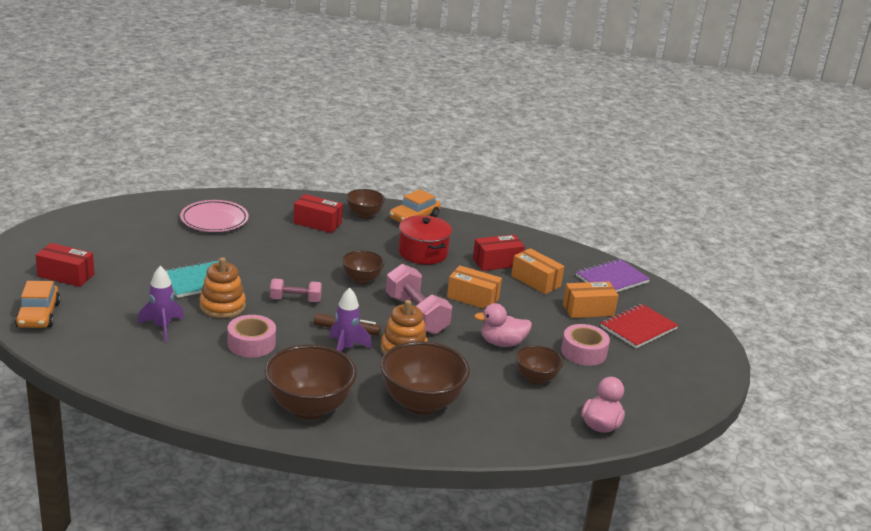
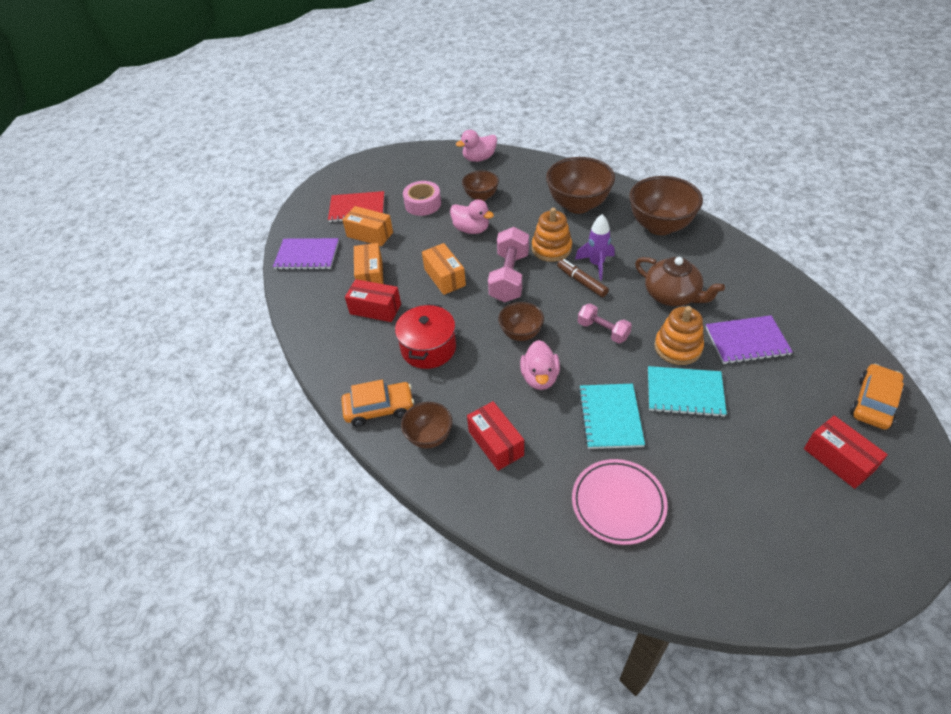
camera: 135 degrees left, 20 degrees up
purple rocket [138,266,184,342] -> purple notebook [706,315,793,364]
pink tape [228,315,276,358] -> brown teapot [635,257,725,306]
none -> pink duck [520,340,560,390]
none -> turquoise notebook [578,384,645,449]

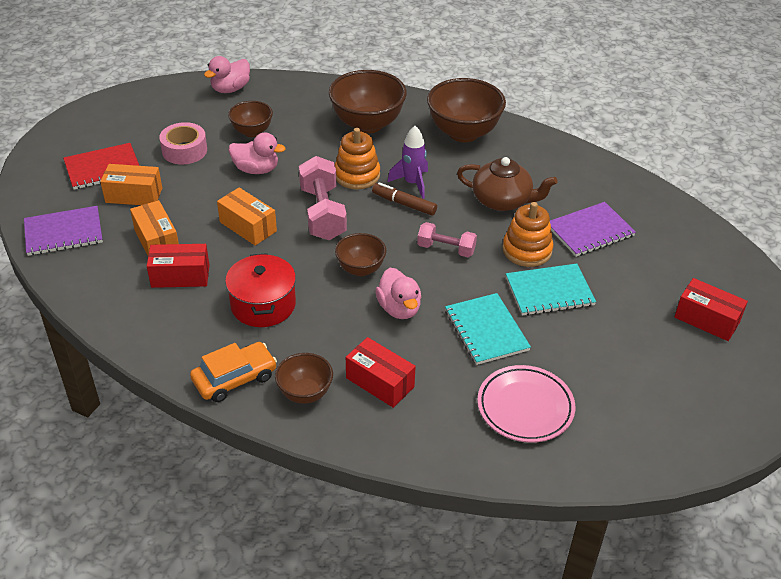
camera: 25 degrees left, 5 degrees down
orange car [850,364,904,430] -> none

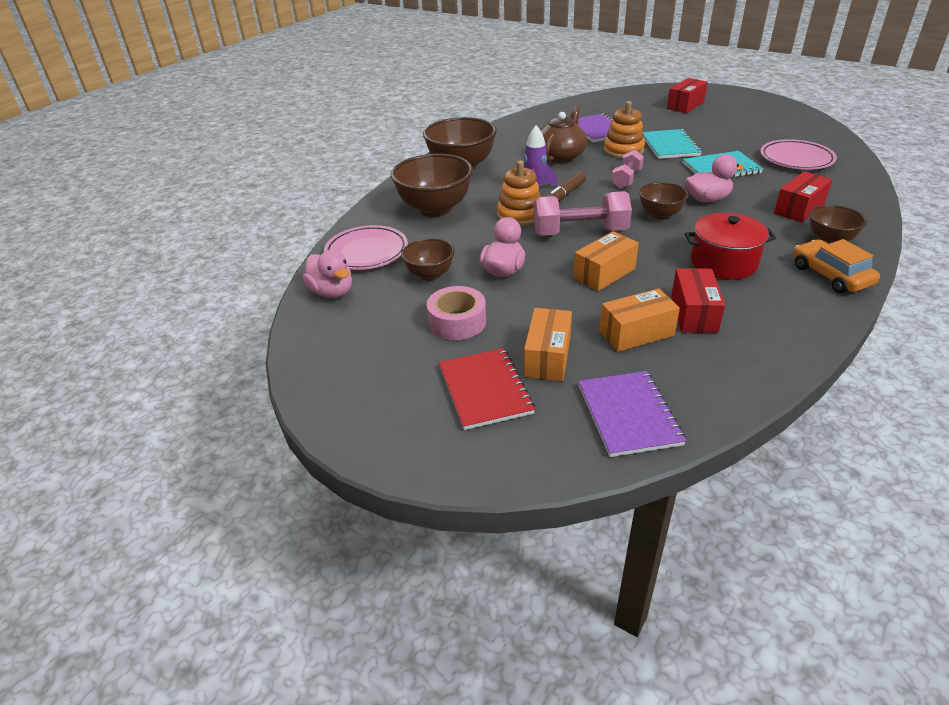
camera: 80 degrees left, 5 degrees down
none -> pink plate [324,225,408,270]

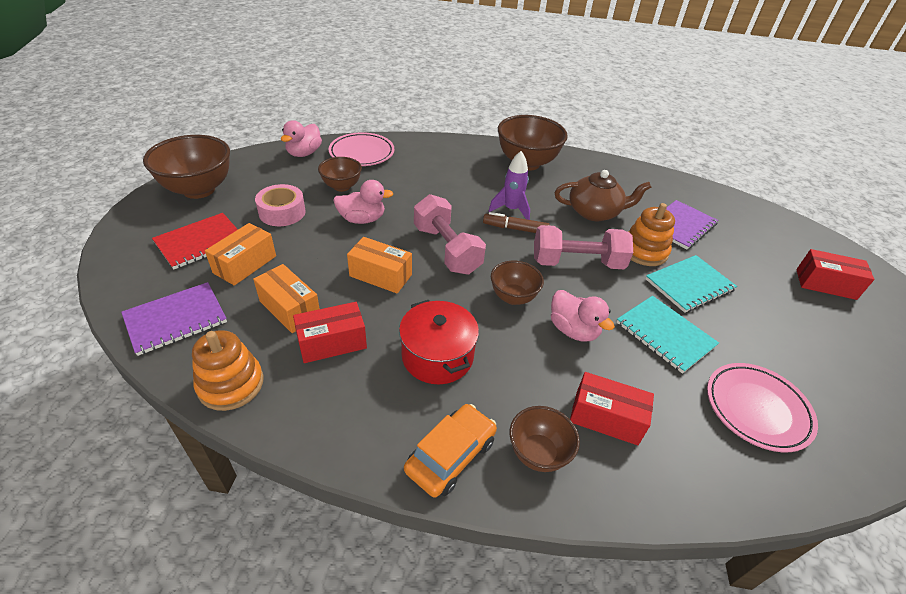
camera: 60 degrees right, 5 degrees up
brown bowl [391,154,473,217] -> brown bowl moved to [143,135,230,199]
orange stacking toy [497,161,541,226] -> orange stacking toy moved to [192,330,264,411]
orange box [524,308,572,381] -> orange box turned 45 degrees counterclockwise [205,223,276,286]
pink dumbbell [611,150,644,189] -> pink dumbbell [534,225,633,269], size x1.66

